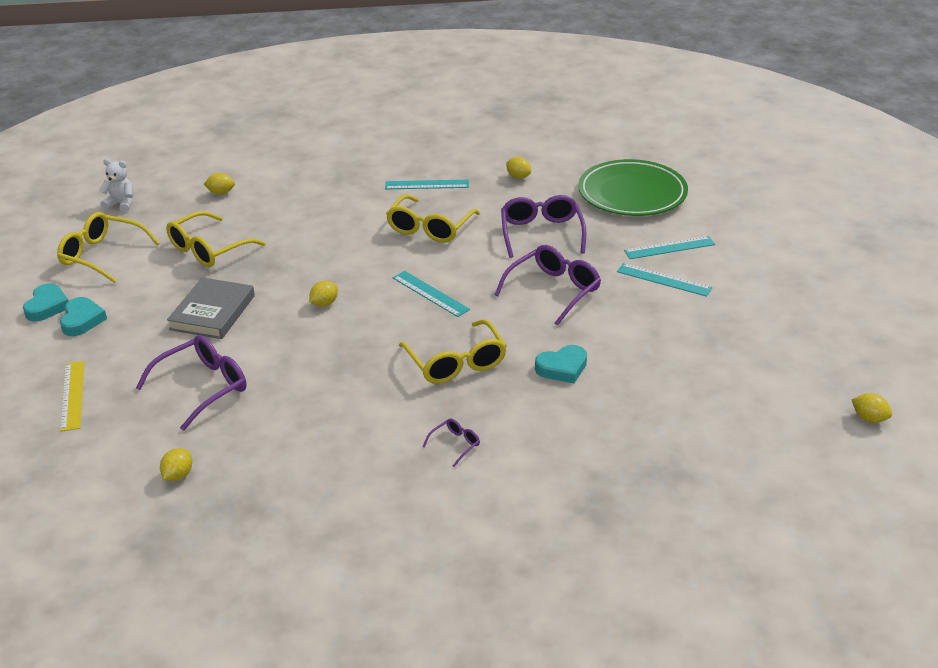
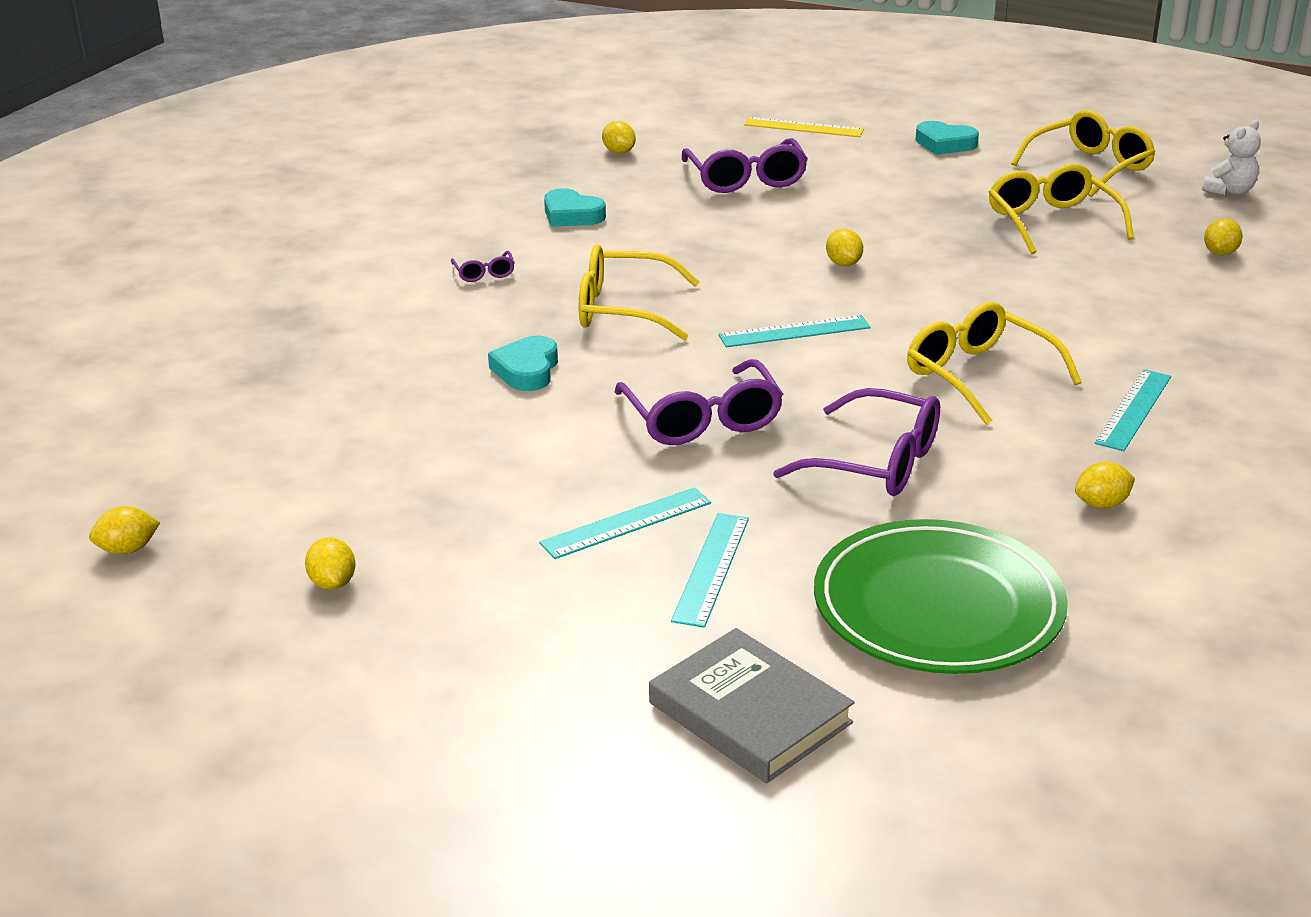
camera: 120 degrees right, 5 degrees down
turquoise heart [23,283,68,322] -> turquoise heart moved to [544,188,606,227]
grey book [167,277,255,339] -> grey book moved to [649,628,855,783]
none -> yellow lemon [305,537,356,590]

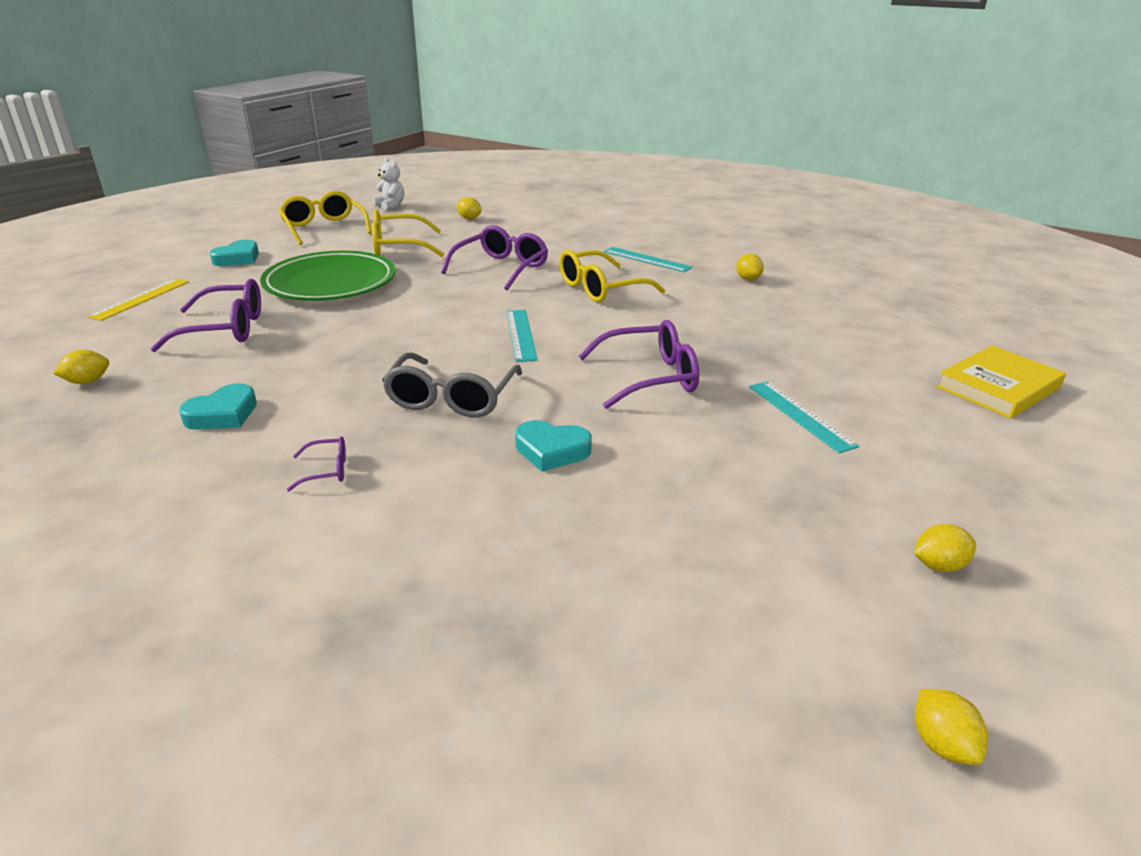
camera: 85 degrees left, 0 degrees up
yellow glasses [579,244,699,340] -> grey glasses [382,353,522,417]
grey book [649,628,855,783] -> yellow book [936,345,1066,419]
turquoise ruler [671,513,749,628] -> none
purple glasses [773,388,940,496] -> purple glasses moved to [441,225,548,291]
green plate [814,519,1068,674] -> green plate moved to [260,251,396,301]
yellow lemon [826,229,863,266] -> none

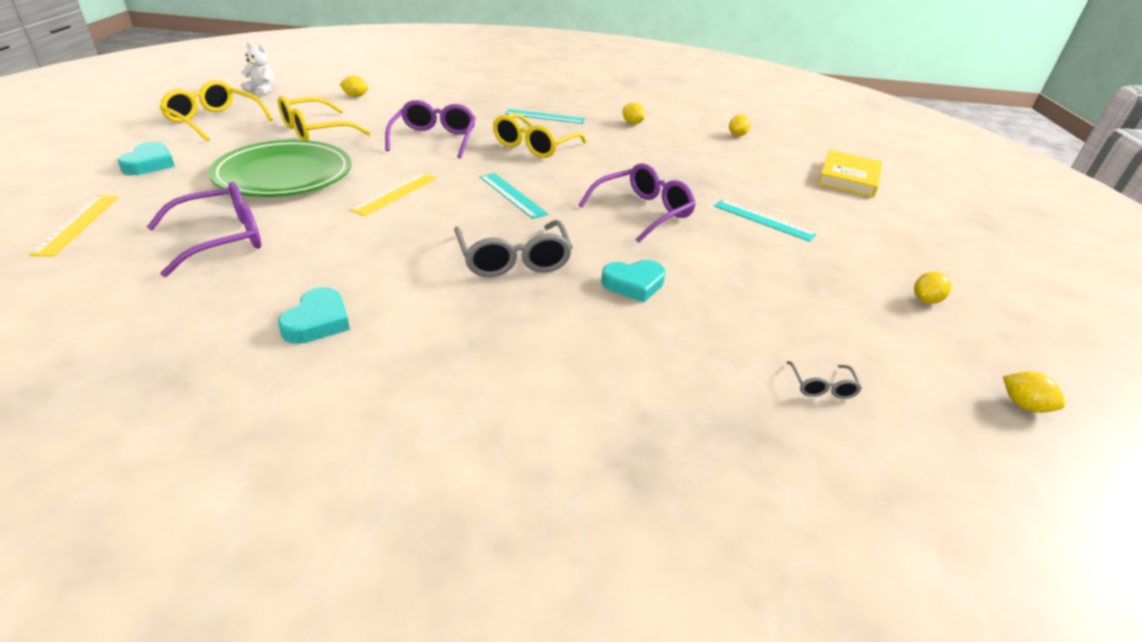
camera: 30 degrees left, 5 degrees up
yellow lemon [53,350,109,384] -> yellow lemon moved to [729,115,751,136]
purple glasses [287,437,346,491] -> none
none -> yellow ruler [350,173,437,216]
none -> grey glasses [786,361,862,399]

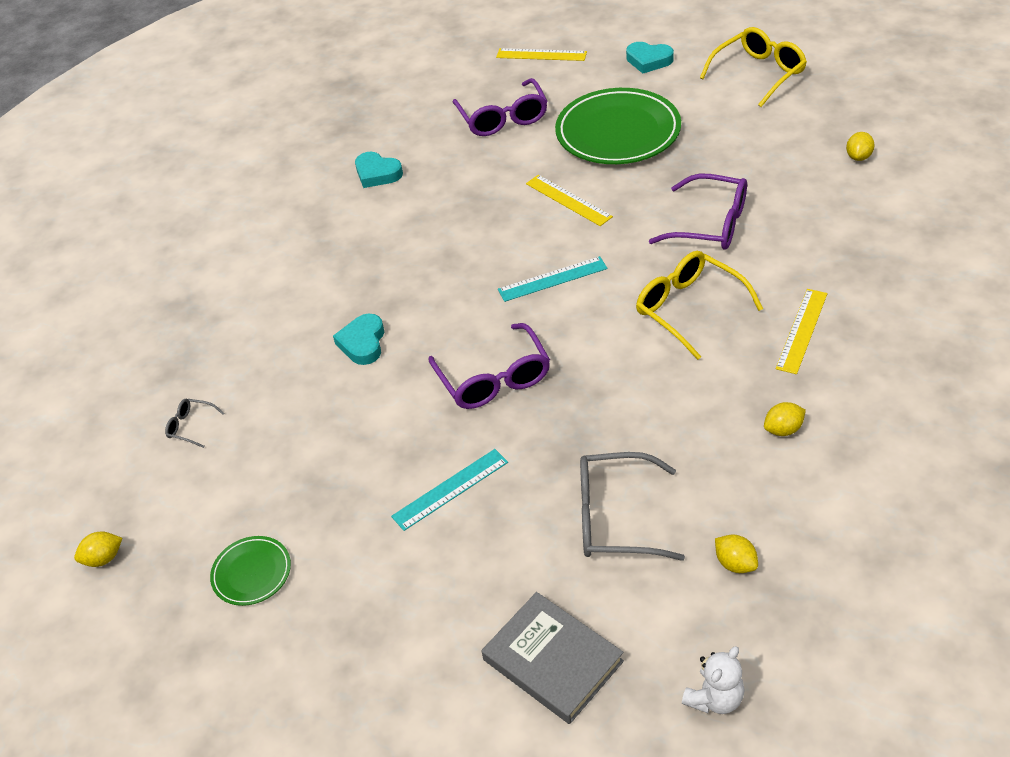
camera: 115 degrees right, 10 degrees up
white teddy bear [241,42,275,96] -> white teddy bear moved to [682,646,744,714]
yellow glasses [278,95,371,140] -> none
grey glasses [454,220,573,277] -> grey glasses moved to [580,452,685,561]
turquoise ruler [505,109,585,124] -> yellow ruler [776,289,828,374]
yellow book [817,150,883,198] -> grey book [481,592,624,724]
yellow lemon [914,271,951,304] -> green plate [210,536,291,606]

